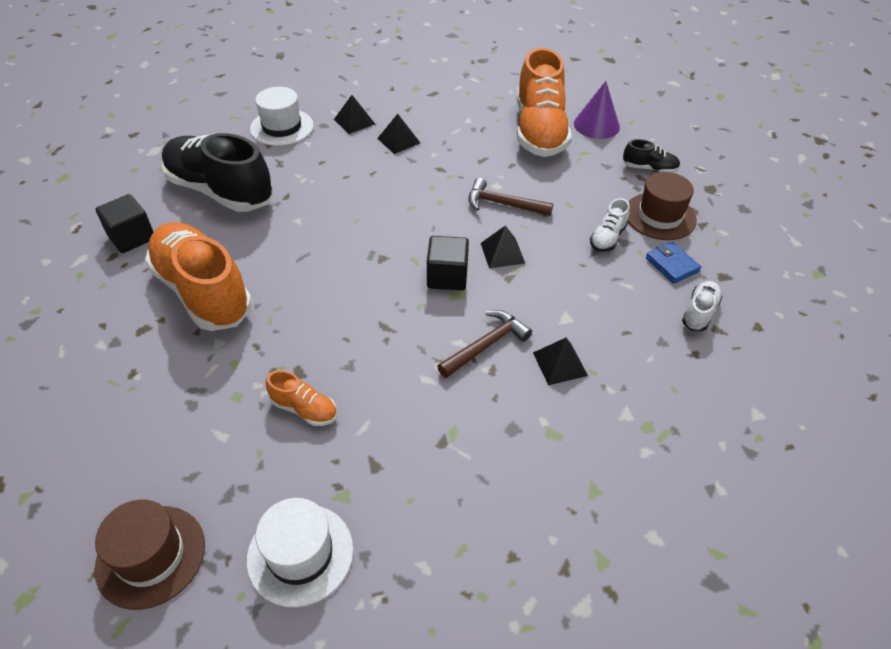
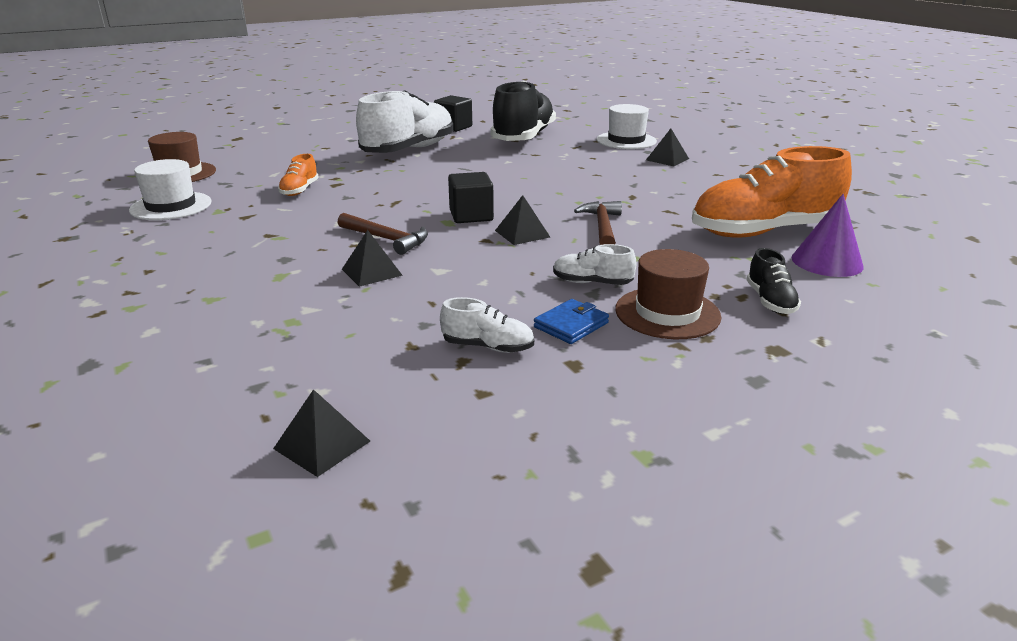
camera: 75 degrees right, 20 degrees down
orange shoe [145,222,252,331] -> white shoe [356,90,453,153]
black pyramid [377,114,420,154] -> black pyramid moved to [273,389,370,477]

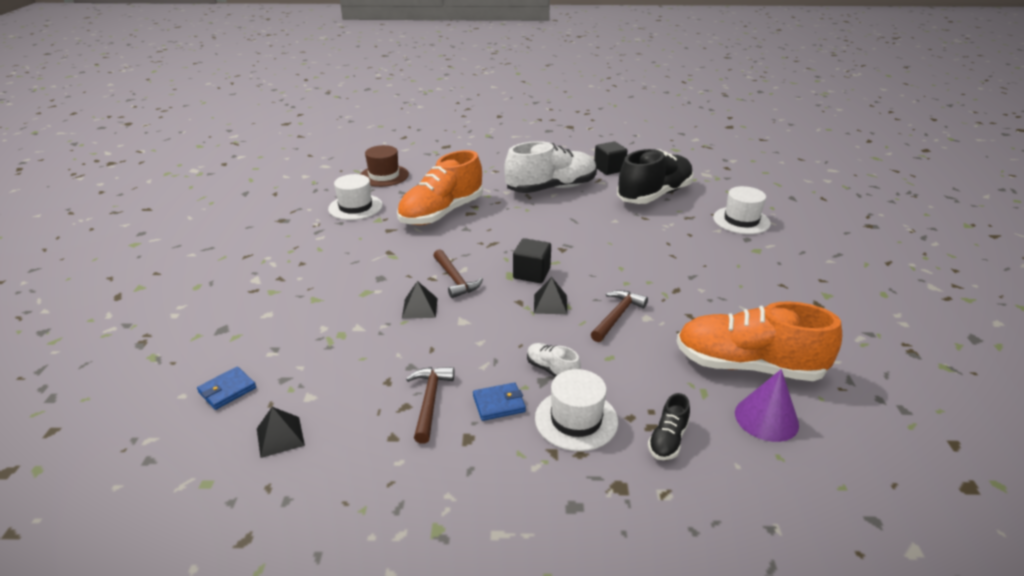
camera: 30 degrees right, 5 degrees up
orange shoe [278,154,319,196] -> orange shoe [397,150,483,225], size x2.29
white shoe [440,297,534,353] -> brown hammer [406,367,454,444]
brown hat [615,249,721,339] -> white hat [535,369,618,451]
black pyramid [646,129,689,166] -> none
none -> blue wallet [197,367,256,410]

